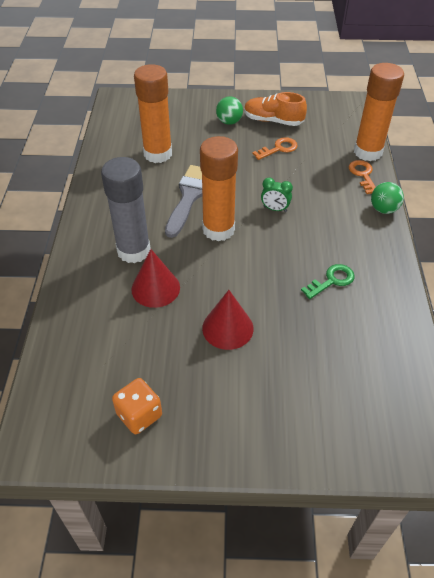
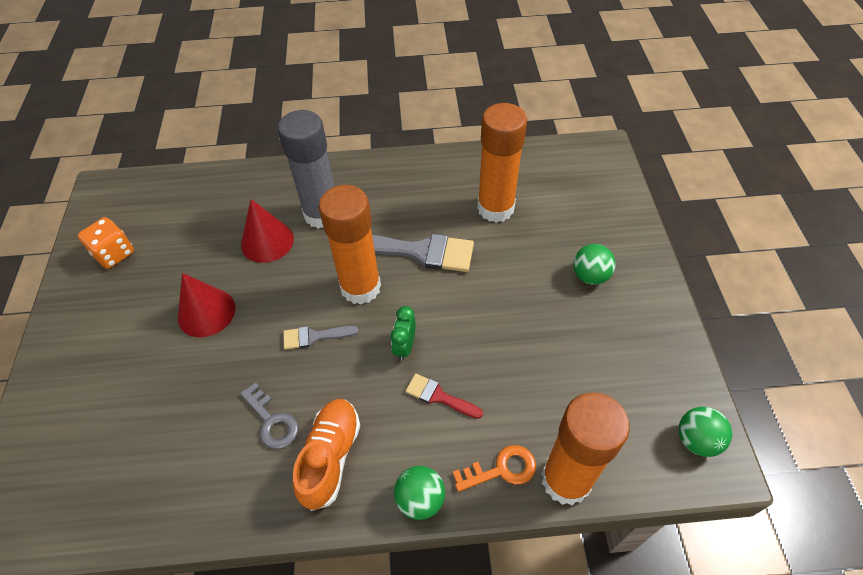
camera: 85 degrees right, 5 degrees up
orange shoe [244,92,307,126] -> orange shoe moved to [293,399,360,511]
orange key [253,137,298,160] -> none
green key [301,264,355,299] -> grey key [240,382,298,449]
none -> grey brush [283,326,359,350]
none -> red brush [405,373,483,419]
none -> green ball [679,407,732,457]

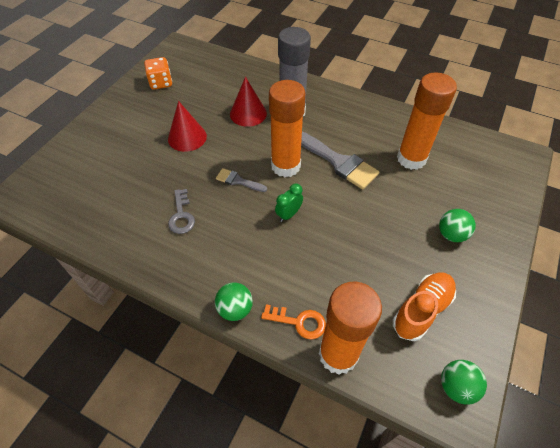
camera: 30 degrees right, 0 degrees up
orange shoe [293,399,360,511] -> orange shoe moved to [393,272,456,341]
red brush [405,373,483,419] -> none

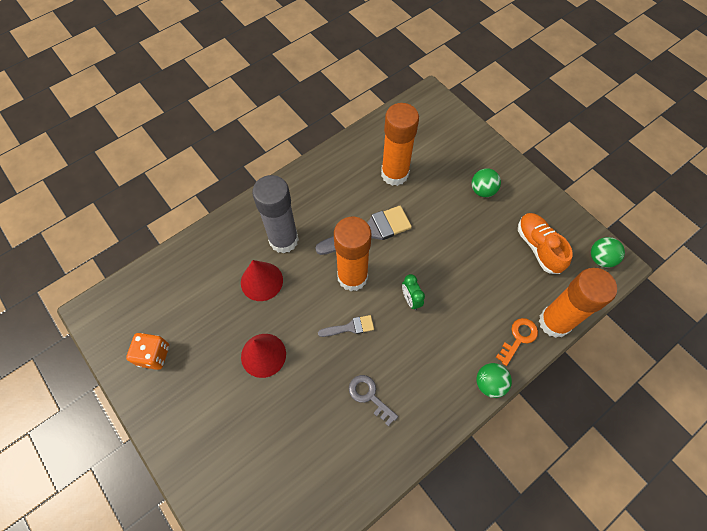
camera: 65 degrees left, 10 degrees up
grey key [168,189,195,234] -> grey key turned 150 degrees counterclockwise [349,375,398,426]
grey brush [216,168,267,192] -> grey brush turned 150 degrees counterclockwise [318,315,374,337]

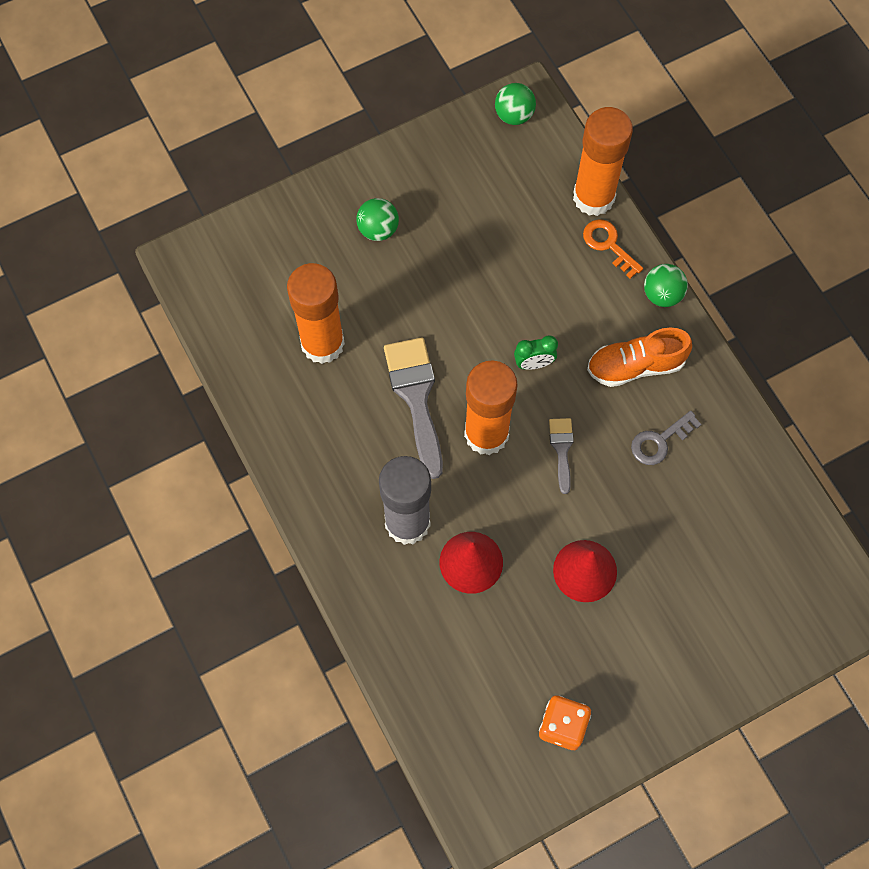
camera: 80 degrees left, 5 degrees up
orange shoe [518,213,573,274] -> orange shoe moved to [587,328,692,387]

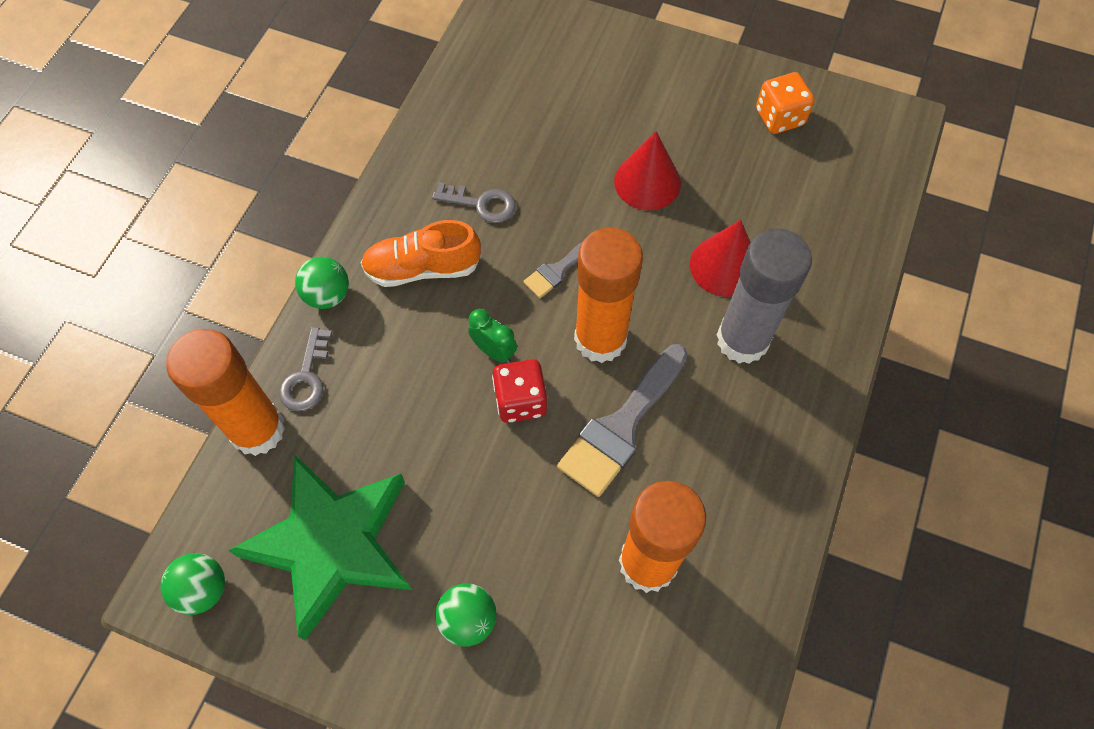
camera: 130 degrees left, 5 degrees down
orange key [583,219,643,279] -> grey key [279,327,332,411]
orange shoe [587,328,692,387] -> orange shoe turned 135 degrees clockwise [361,220,481,287]
none -> green star [228,454,412,640]
none -> red dice [492,359,547,423]

